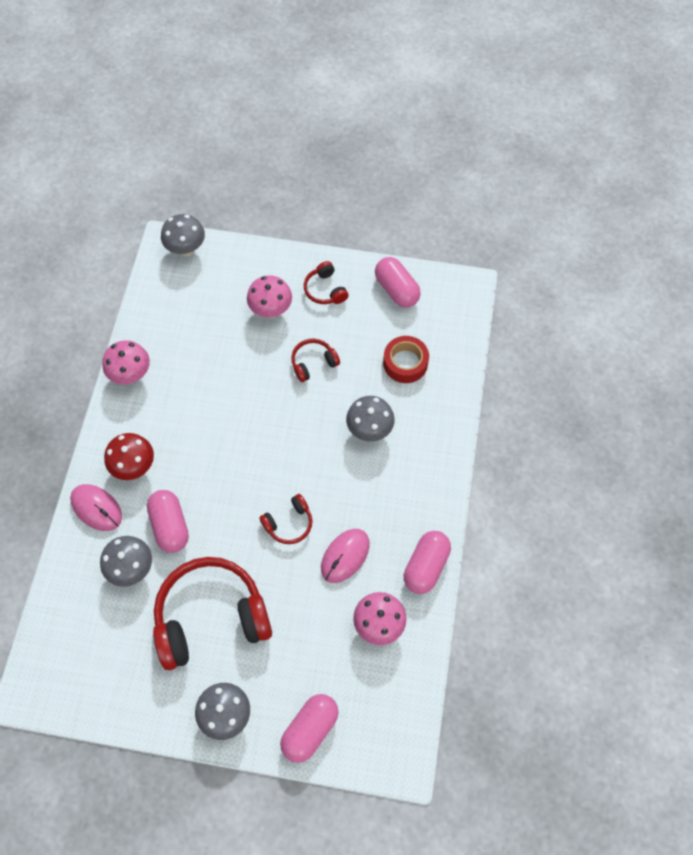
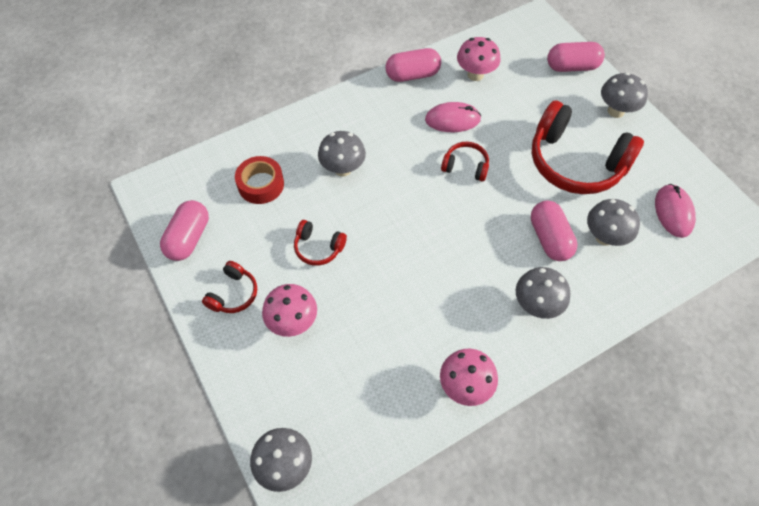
camera: 130 degrees left, 5 degrees down
pink mouse [70,484,122,531] -> pink mouse moved to [655,184,696,238]
red mushroom [104,433,154,480] -> grey mushroom [516,267,570,319]
pink capsule [147,490,189,553] -> pink capsule turned 45 degrees counterclockwise [531,200,578,261]

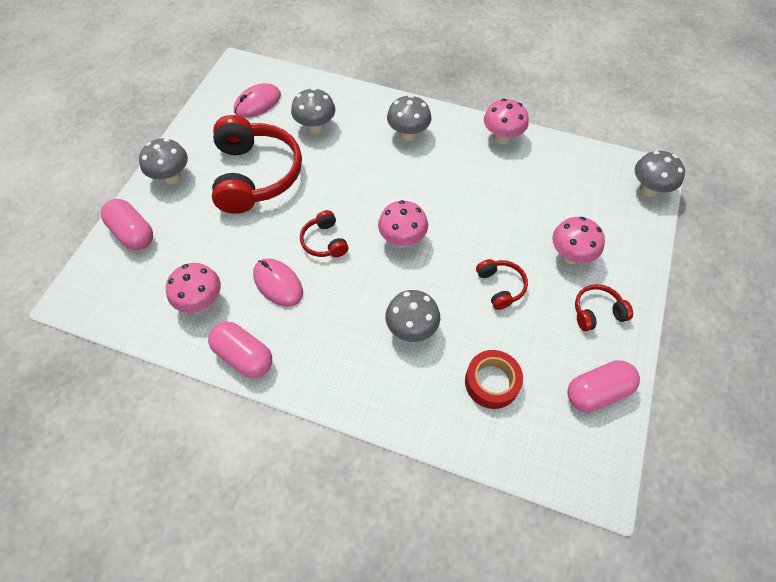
camera: 130 degrees left, 0 degrees up
pink capsule [531,200,578,261] -> none
none -> pink mushroom [378,200,428,248]

